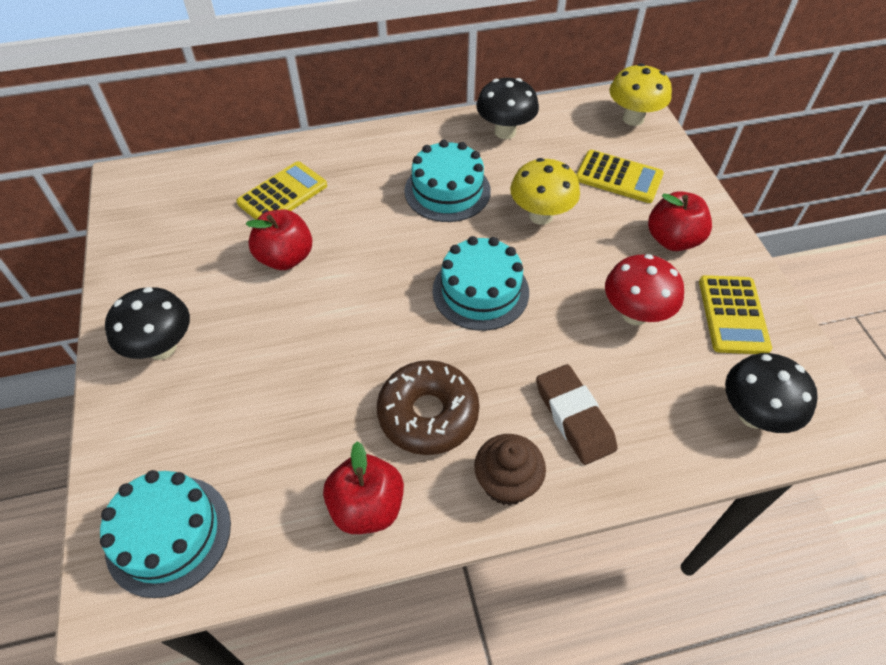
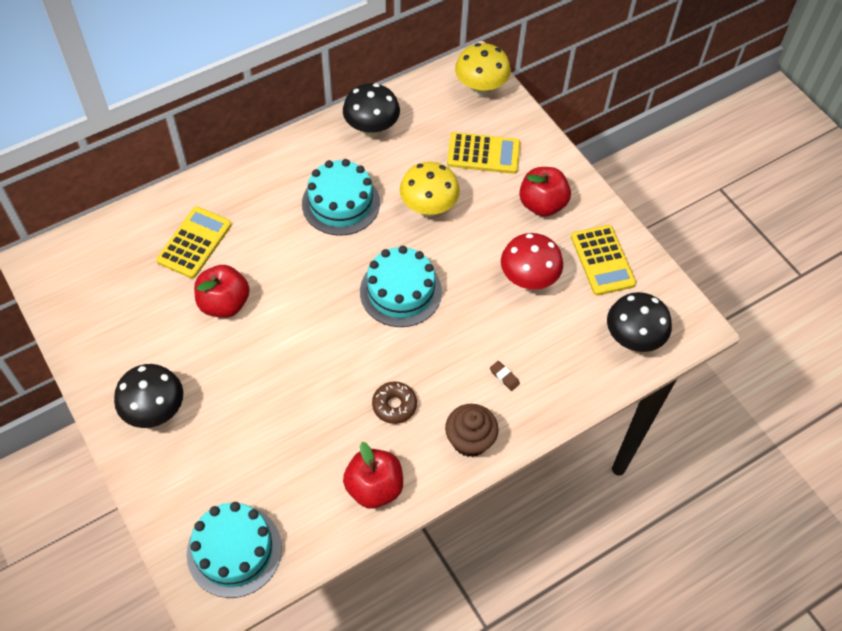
camera: 20 degrees left, 5 degrees up
brown donut [377,360,480,455] -> brown donut [372,382,417,424], size x0.56
brown eraser [536,364,617,465] -> brown eraser [490,361,520,391], size x0.41

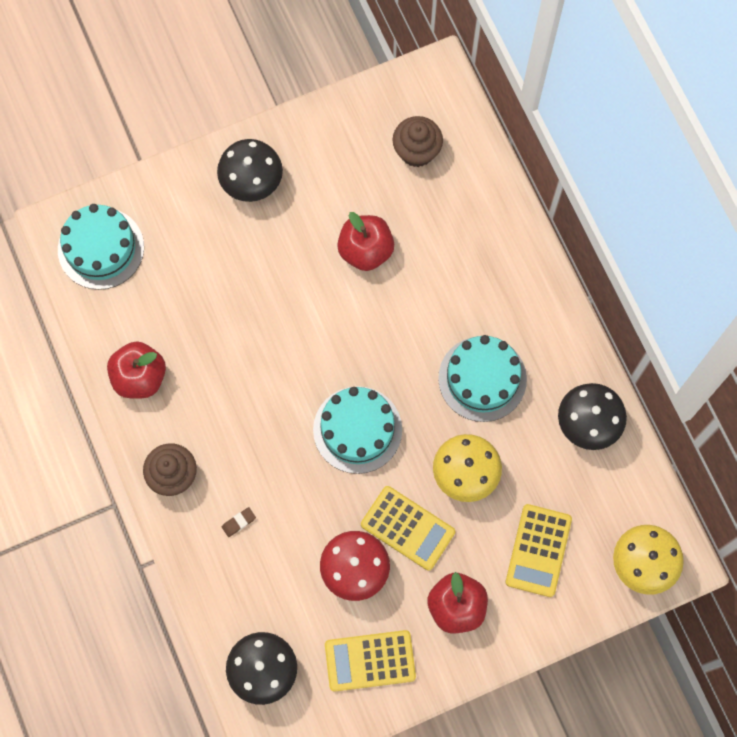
camera: 100 degrees right, 15 degrees up
yellow calculator [156,207,232,278] -> yellow calculator moved to [361,486,455,571]
brown donut [372,382,417,424] -> none
none -> brown cupcake [393,116,443,167]

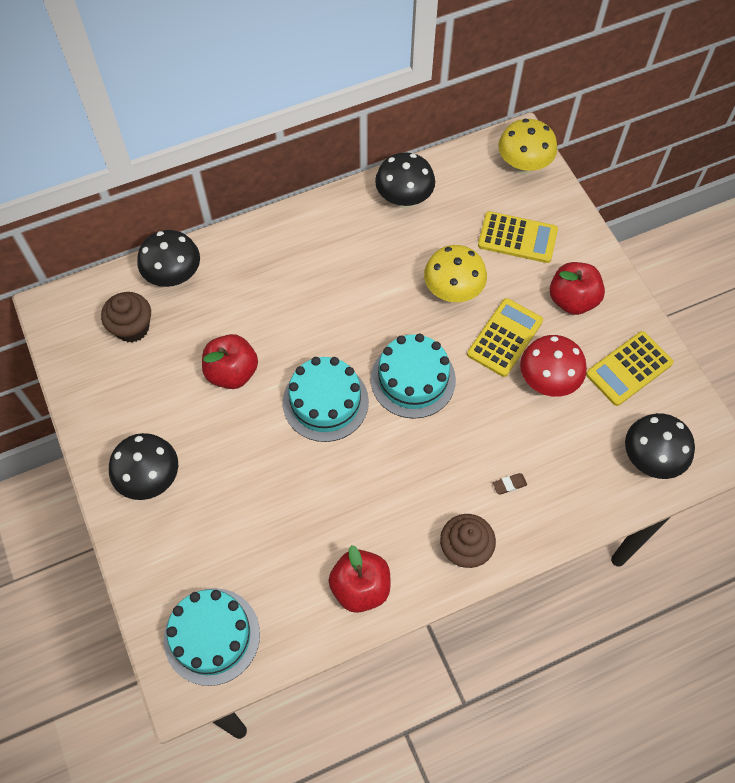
camera: 90 degrees left, 10 degrees down
brown eraser [222,507,256,537] -> brown eraser turned 75 degrees counterclockwise [493,473,527,494]
yellow calculator [325,630,416,692] -> yellow calculator turned 60 degrees clockwise [586,331,673,406]
turquoise cake [438,335,527,422] -> turquoise cake moved to [283,357,369,442]
none -> black mushroom [137,230,200,287]

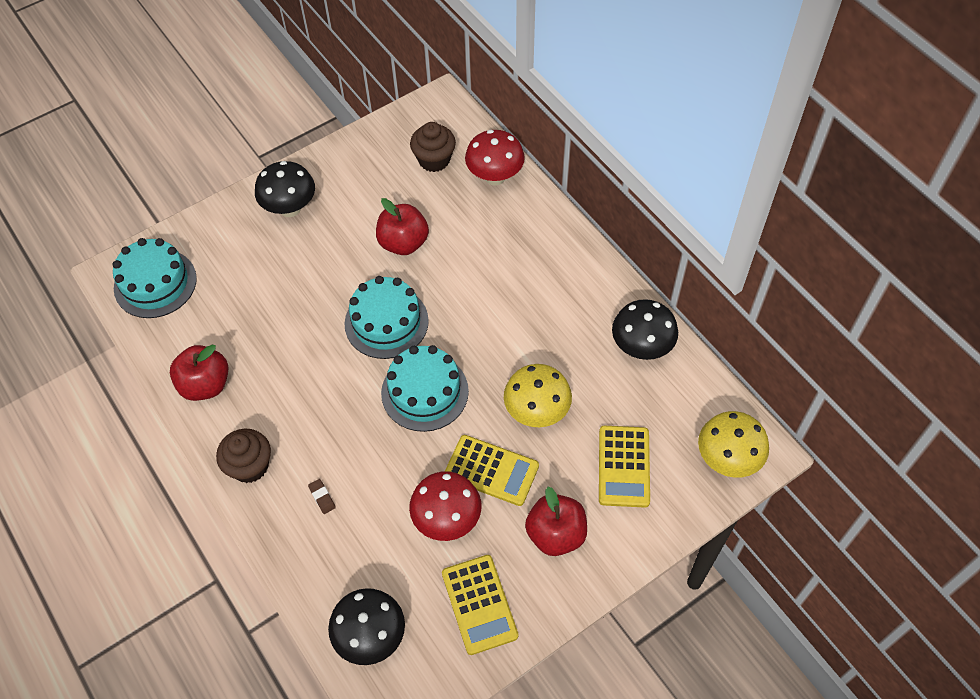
camera: 80 degrees right, 5 degrees down
black mushroom [137,230,200,287] -> red mushroom [465,130,525,185]
yellow calculator [586,331,673,406] -> yellow calculator turned 150 degrees counterclockwise [442,555,518,655]

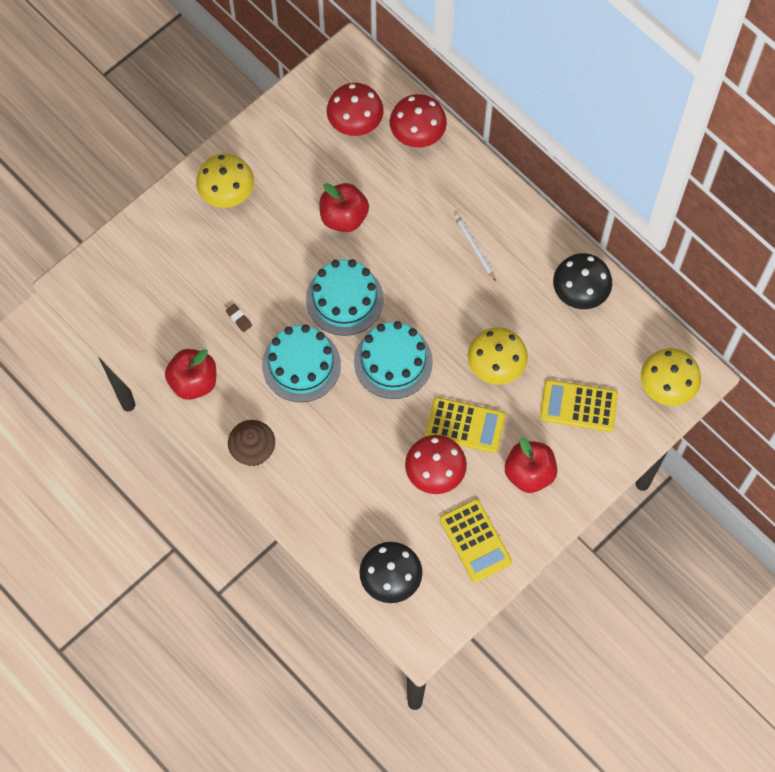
camera: 10 degrees left, 10 degrees up
turquoise cake [113,238,197,318] -> turquoise cake moved to [262,325,341,402]
black mushroom [255,161,315,217] -> yellow mushroom [196,153,254,208]
brown eraser [308,479,336,514] -> brown eraser moved to [226,304,252,332]
brown cupcake [410,122,456,172] -> red mushroom [327,83,384,136]
yellow calculator [599,426,650,508] -> yellow calculator turned 105 degrees clockwise [540,380,618,432]
none -> white pencil [454,214,496,281]

